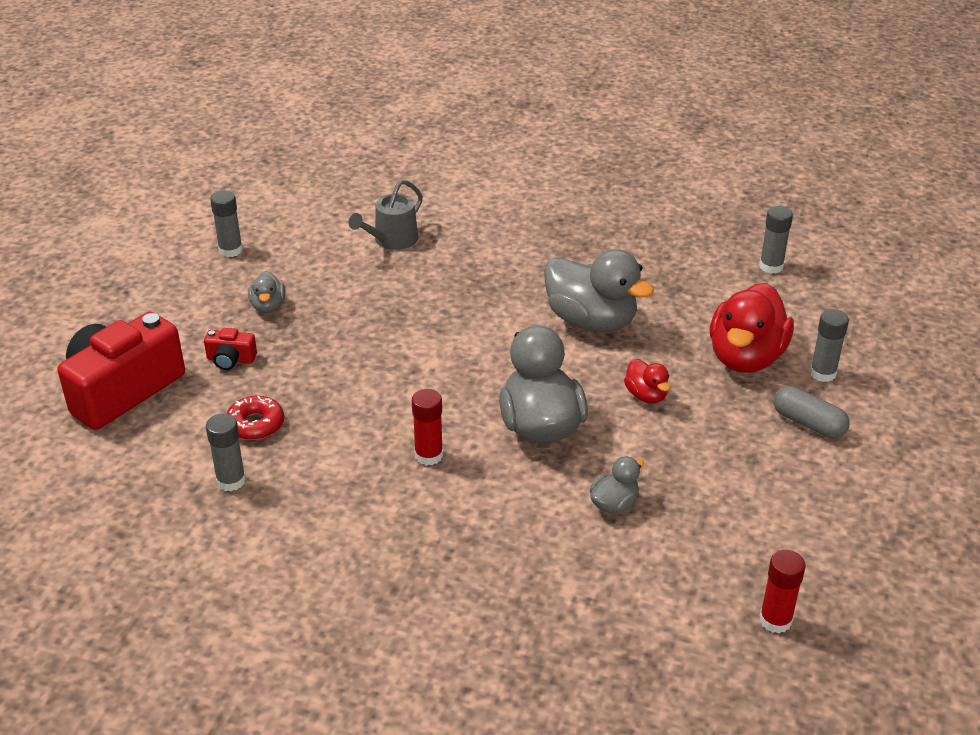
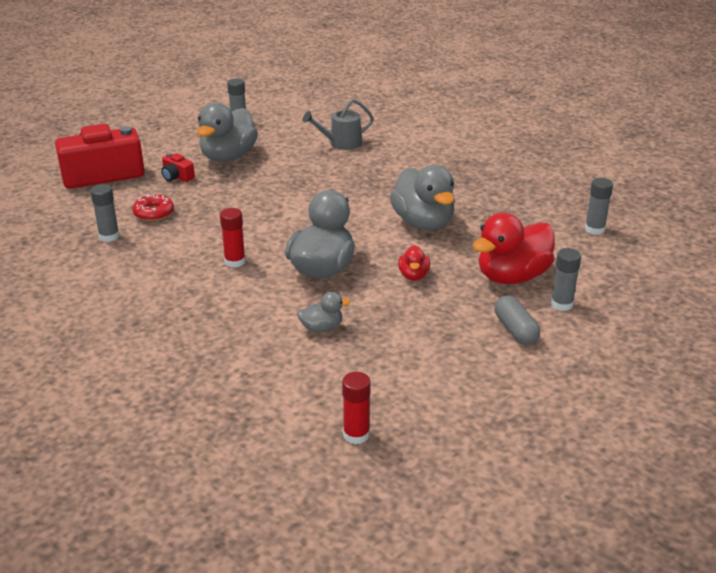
camera: 30 degrees right, 5 degrees down
grey duck [248,271,286,313] -> grey duck [197,102,258,162], size x2.06

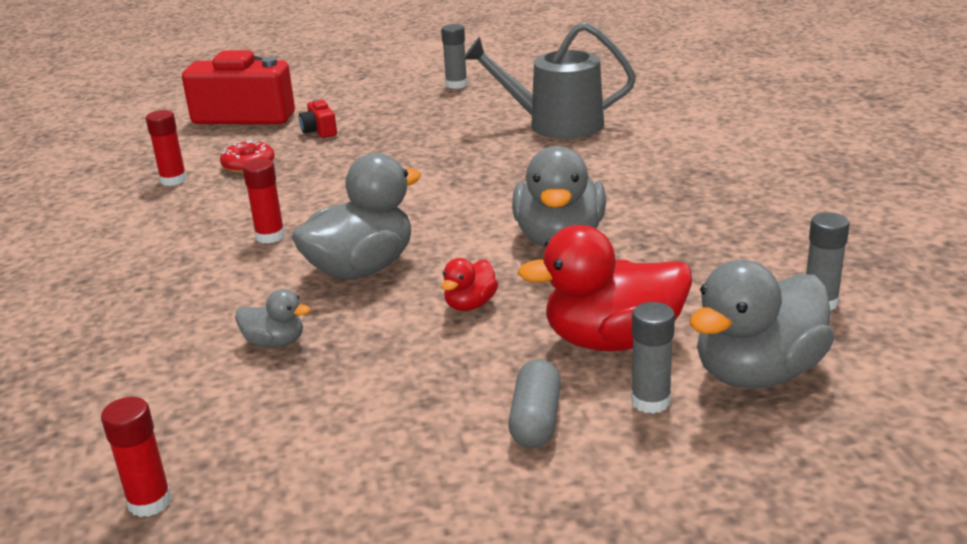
camera: 30 degrees right, 5 degrees down
grey glue stick [90,184,119,242] -> red glue stick [146,110,187,186]
grey duck [197,102,258,162] -> grey duck moved to [689,260,834,388]
grey watering can [303,99,374,150] -> grey watering can [463,22,636,139], size x1.60

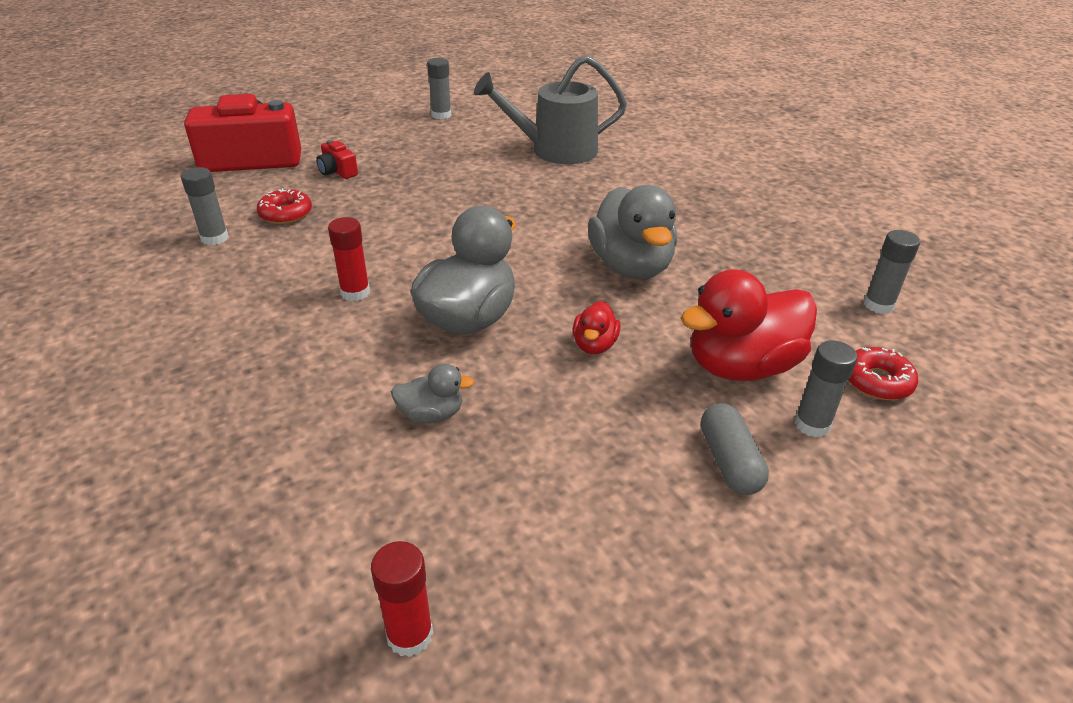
camera: 20 degrees left, 10 degrees up
red glue stick [146,110,187,186] -> grey glue stick [181,167,229,245]
grey duck [689,260,834,388] -> red donut [848,347,918,400]

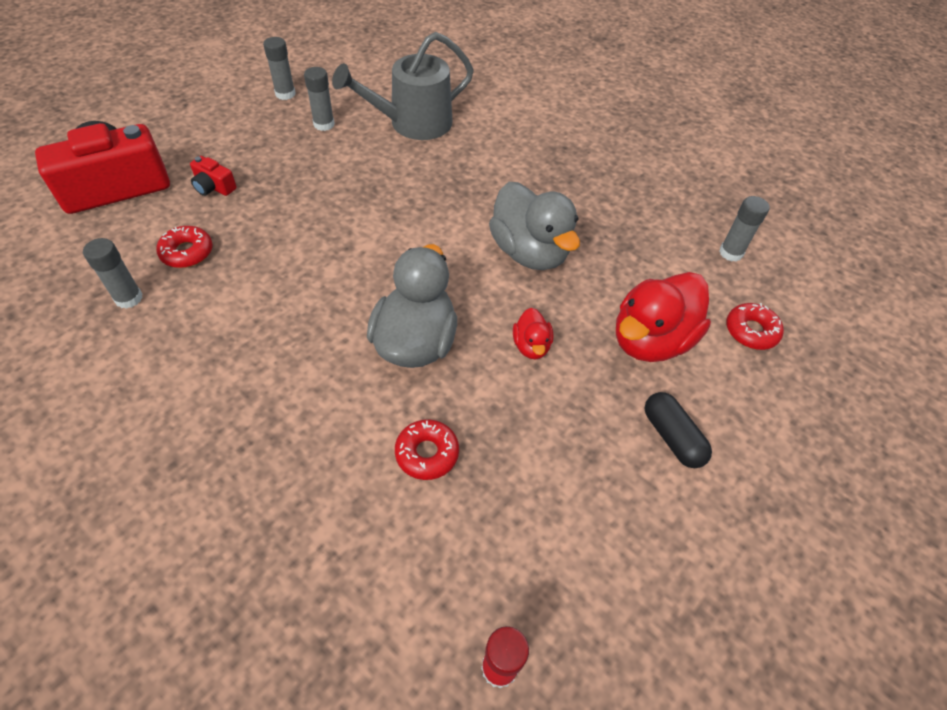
camera: 20 degrees left, 15 degrees up
red glue stick [328,217,370,301] -> none
grey duck [391,364,474,423] -> red donut [395,419,459,480]
grey capsule [701,403,769,495] -> black capsule [645,392,712,468]
grey glue stick [795,340,857,437] -> grey glue stick moved to [304,67,335,131]

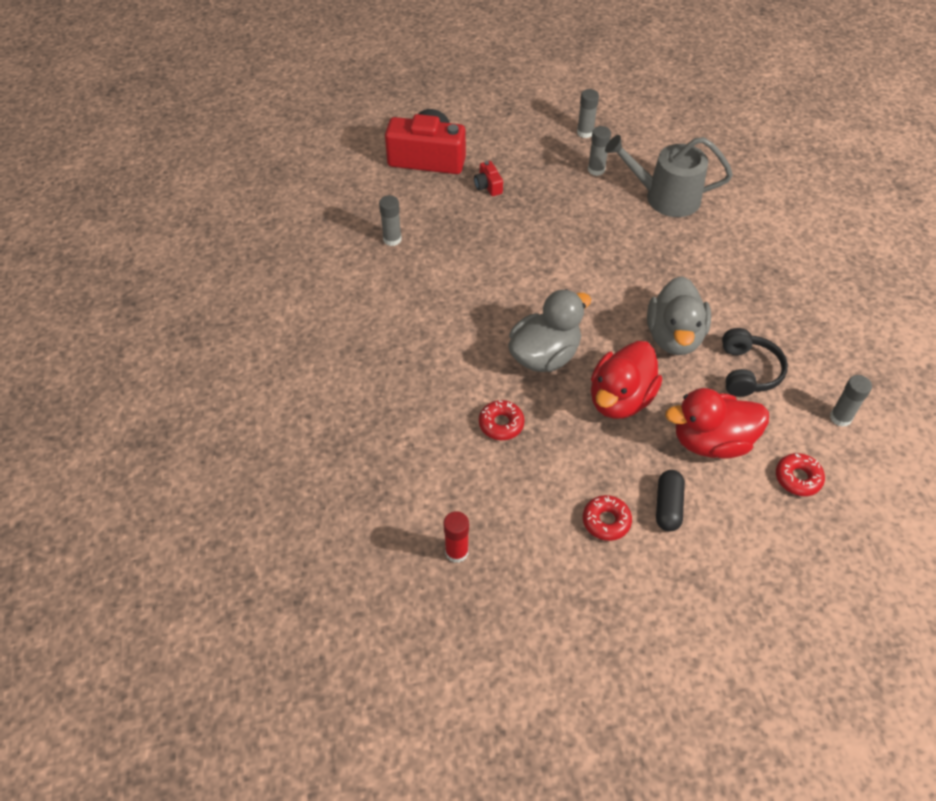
camera: 40 degrees right, 0 degrees up
red donut [156,226,213,268] -> red donut moved to [583,495,632,541]
red duck [513,308,553,360] -> red duck [591,341,662,419], size x2.06
none -> black headphones [722,328,788,397]

